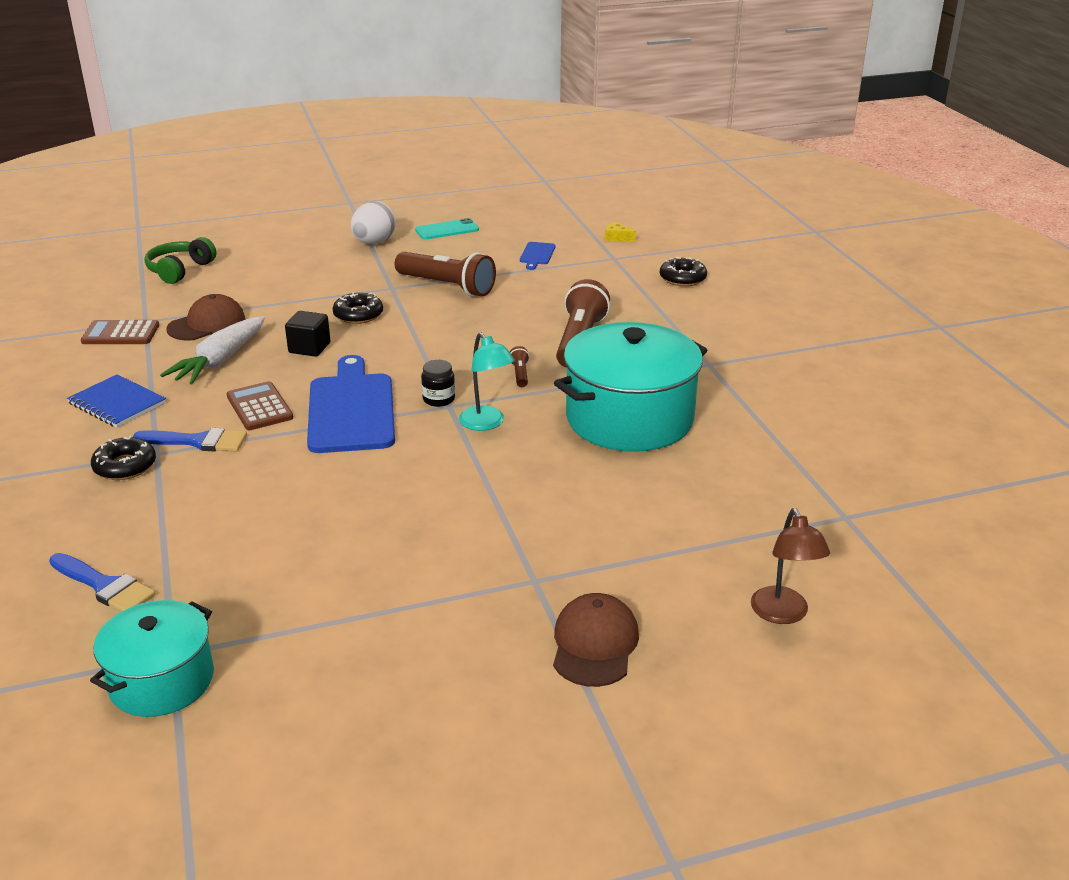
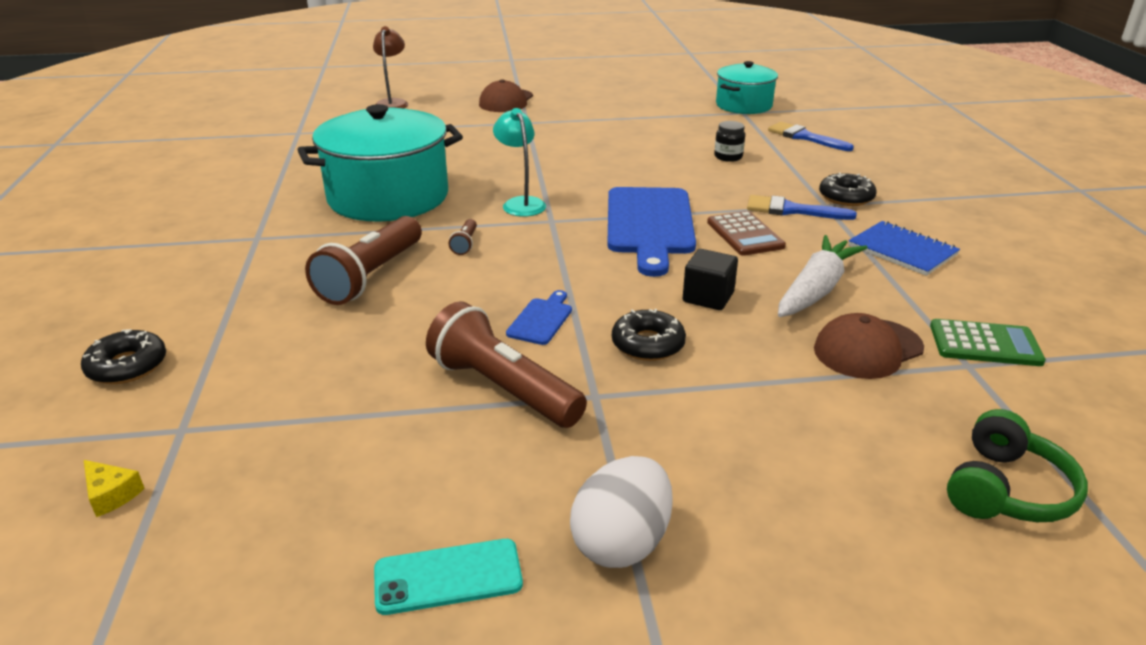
camera: 170 degrees left, 0 degrees up
brown calculator [81,320,159,344] -> green calculator [930,319,1046,366]
black jar [421,360,455,407] -> black jar moved to [714,121,745,162]
blue cutting board [520,242,555,270] -> blue cutting board moved to [506,290,572,345]

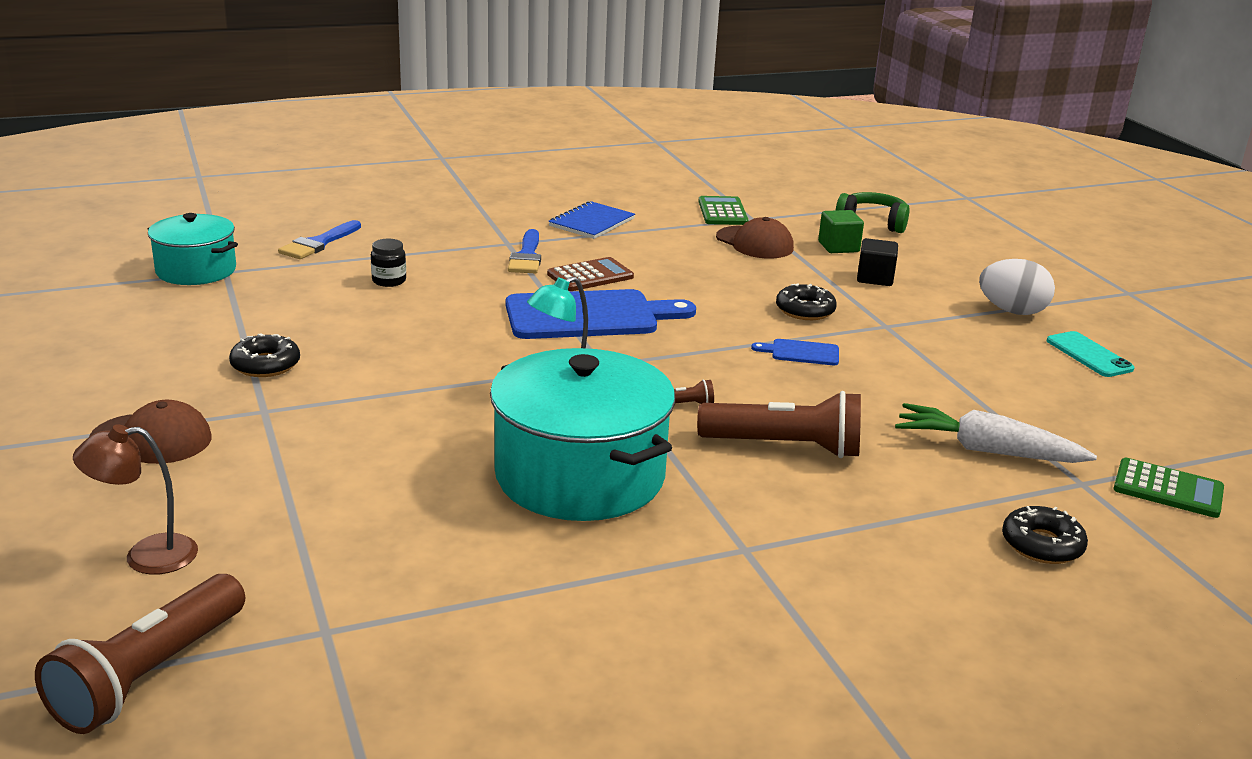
camera: 105 degrees left, 5 degrees down
yellow cheese [84,460,145,517] -> green calculator [1113,458,1224,518]
brown flashlight [426,301,587,428] -> brown flashlight moved to [35,574,245,734]
black cube [683,249,738,310] -> black cube moved to [857,238,898,286]
white carrot [778,235,868,317] -> white carrot moved to [895,403,1097,463]
black donut [819,172,877,206] -> black donut moved to [229,333,300,377]
none -> green cube [818,210,864,253]

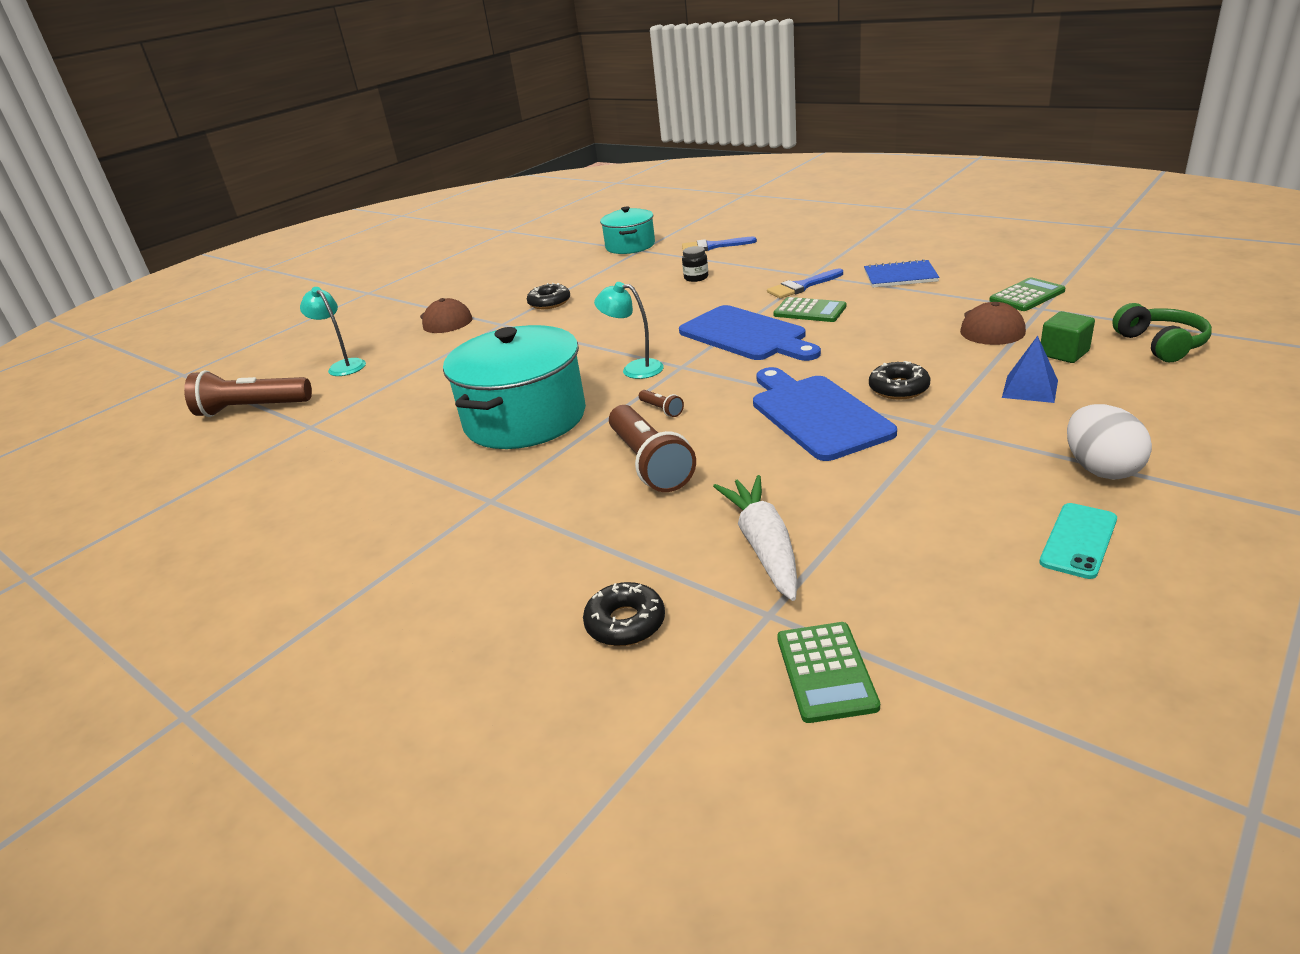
camera: 65 degrees right, 5 degrees up
brown lamp [73,424,198,575] -> turquoise lamp [300,287,366,376]
brown calculator [547,257,634,291] -> green calculator [773,297,846,322]
blue cutting board [751,339,839,365] -> blue cutting board [753,367,897,461], size x2.27
black cube [857,238,898,286] -> blue pyramid [1002,336,1058,403]

